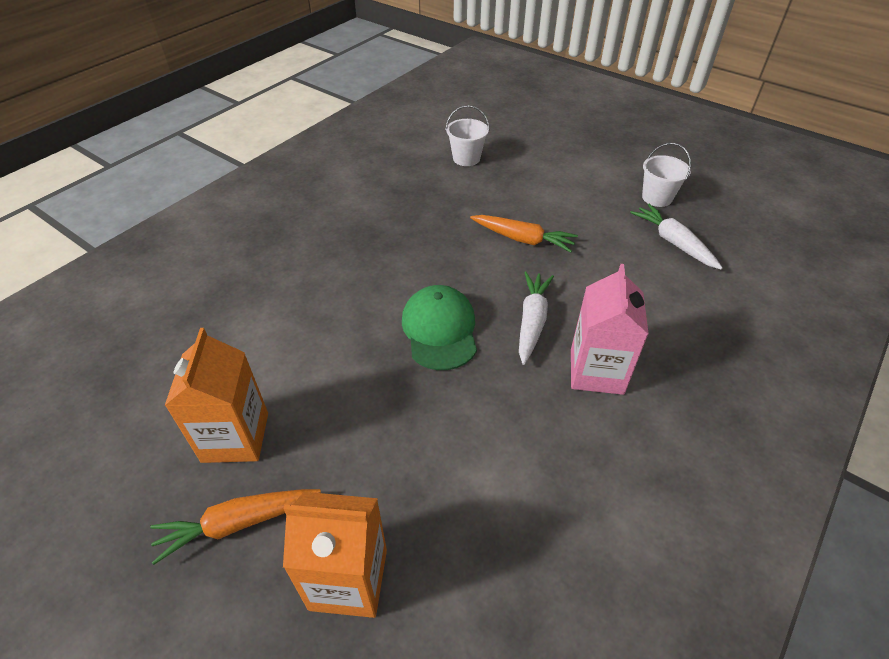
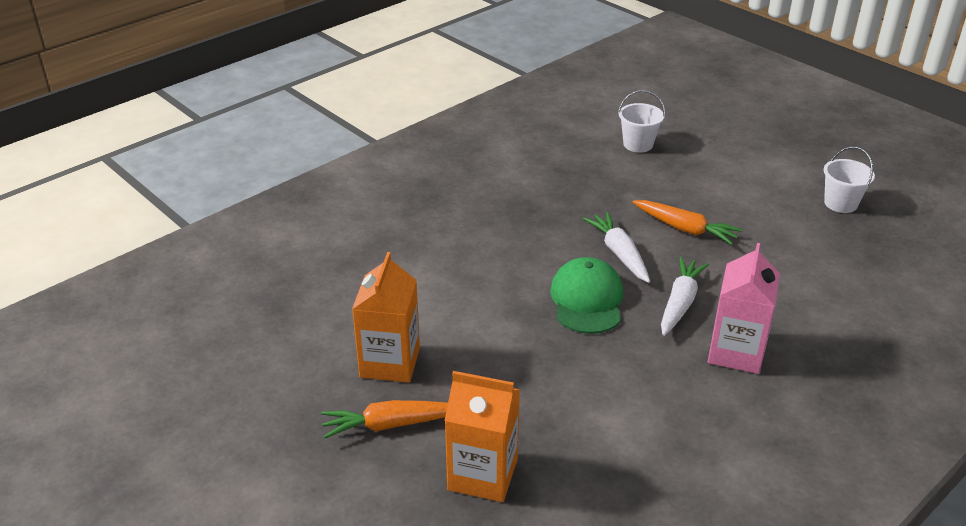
camera: 10 degrees right, 10 degrees down
white carrot [630,204,723,269] -> white carrot moved to [583,212,650,283]

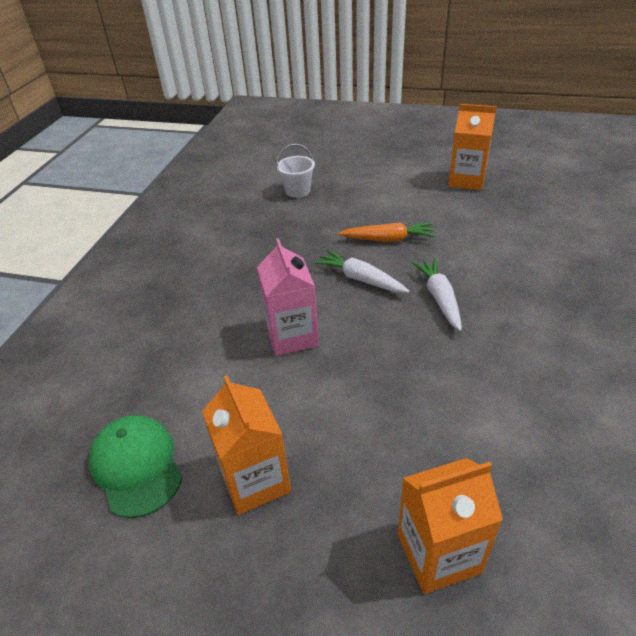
camera: 30 degrees left, 5 degrees up
orange carrot [321,400,448,439] -> none
green cap [550,257,623,334] -> green cap moved to [88,415,182,518]
pink carton [708,243,780,374] -> pink carton moved to [257,238,319,356]
white bucket [824,146,875,213] -> orange carton [448,104,497,190]

